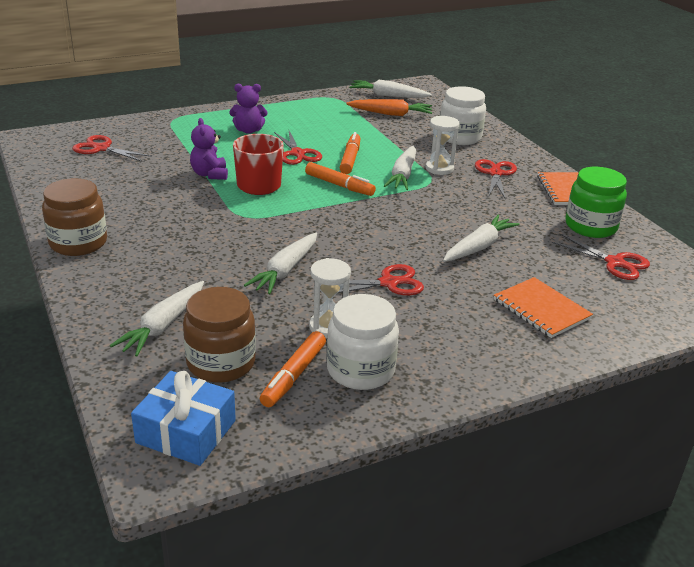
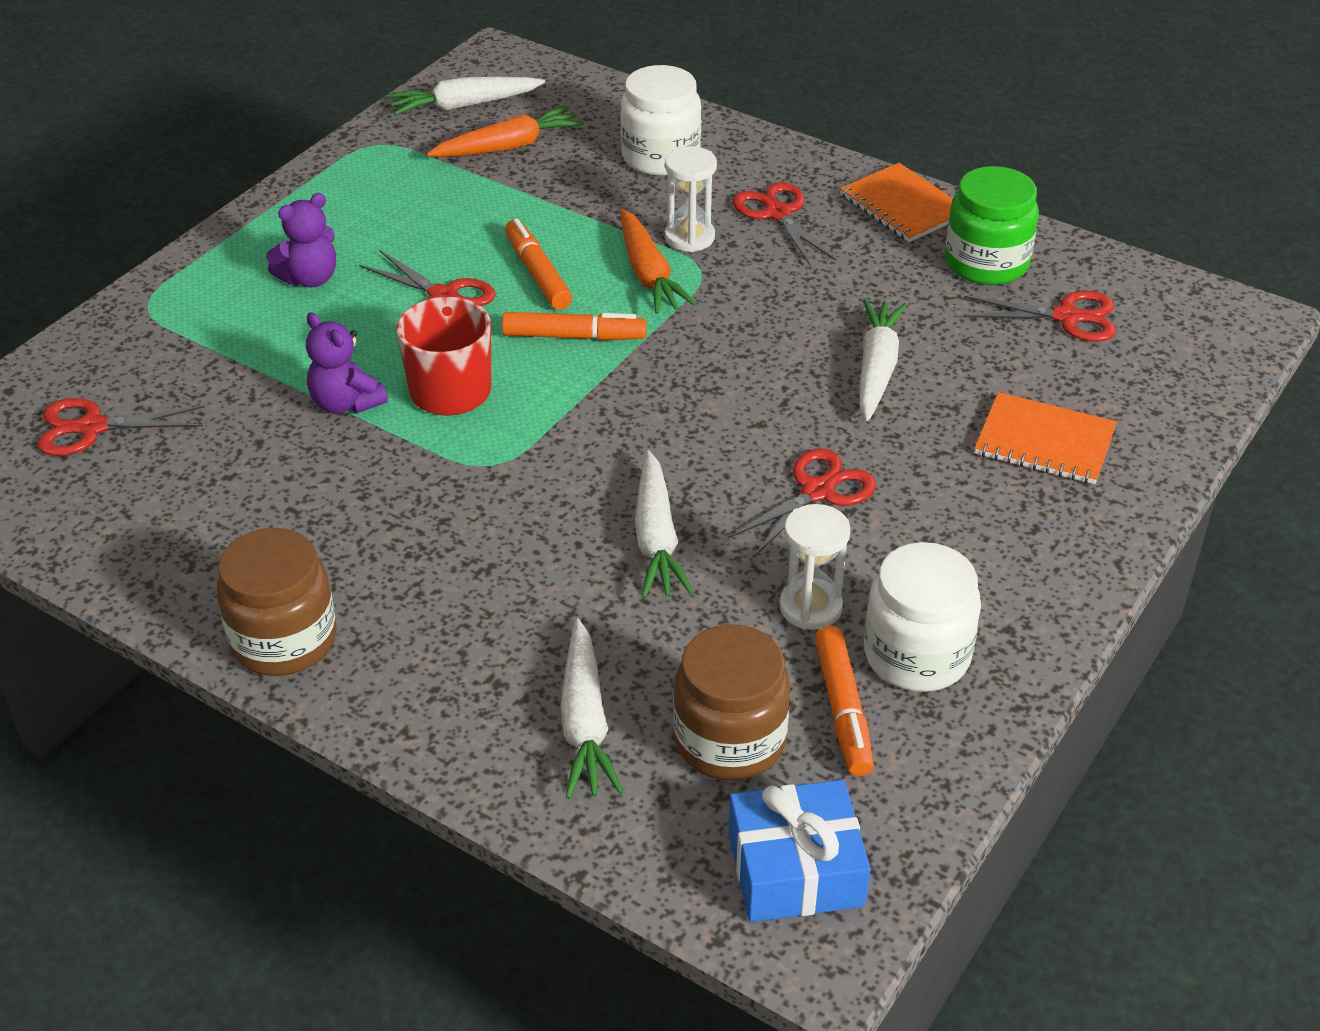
camera: 30 degrees left, 10 degrees up
white carrot [384,146,416,190] -> orange carrot [620,209,697,314]

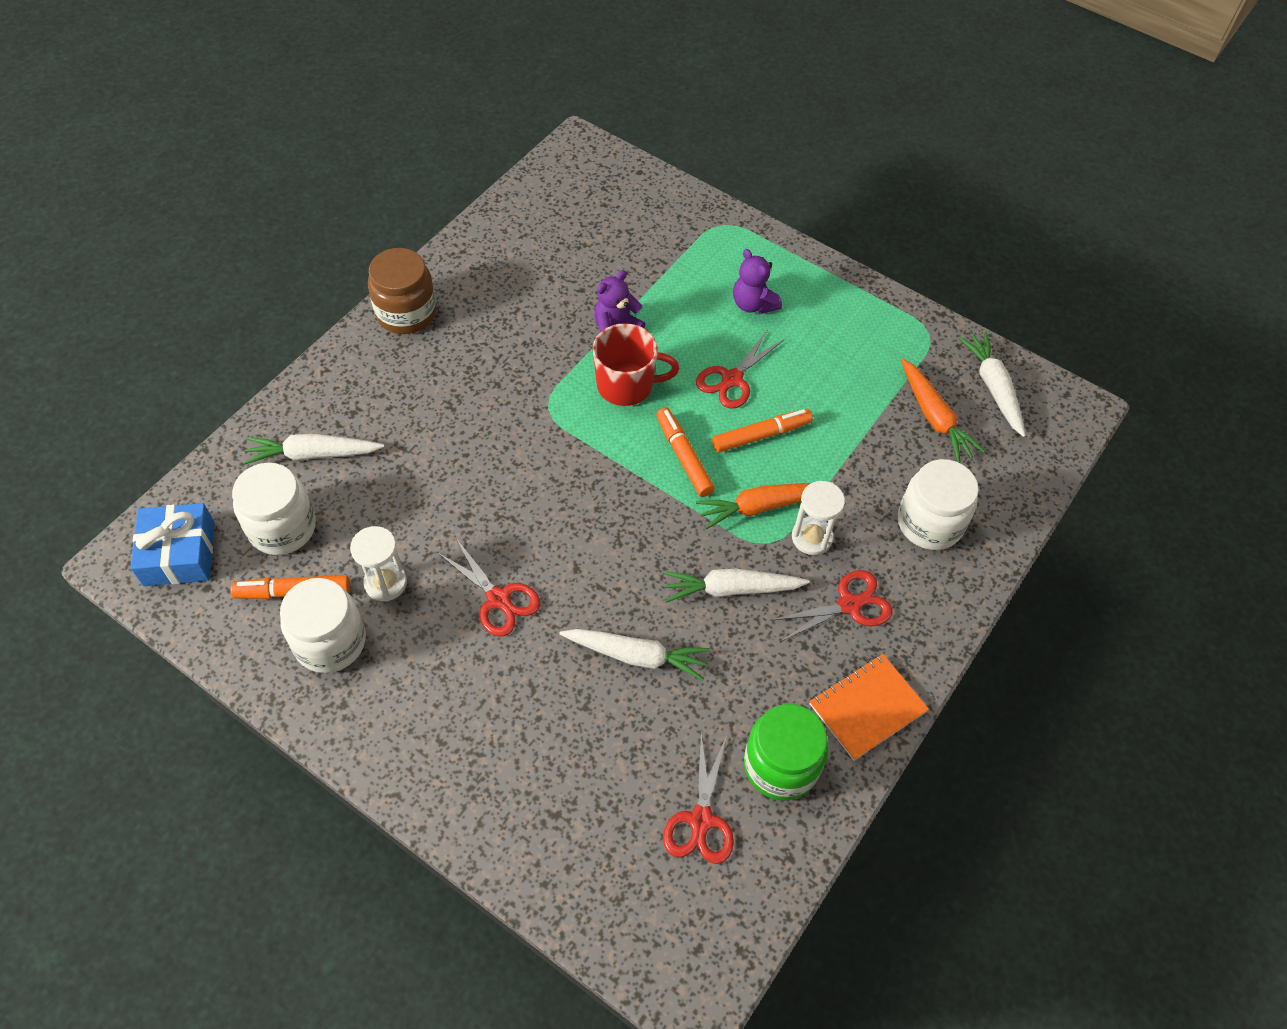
camera: 90 degrees right, 15 degrees up
red scissors [38,398,205,456] -> none
orange marker [502,312,647,341] -> orange marker turned 150 degrees clockwise [656,408,715,497]
white carrot [635,450,694,598] -> white carrot moved to [663,569,810,603]
brown jar [673,624,790,781] -> white jar [232,463,316,555]
orange notebook [975,392,1117,484] -> none

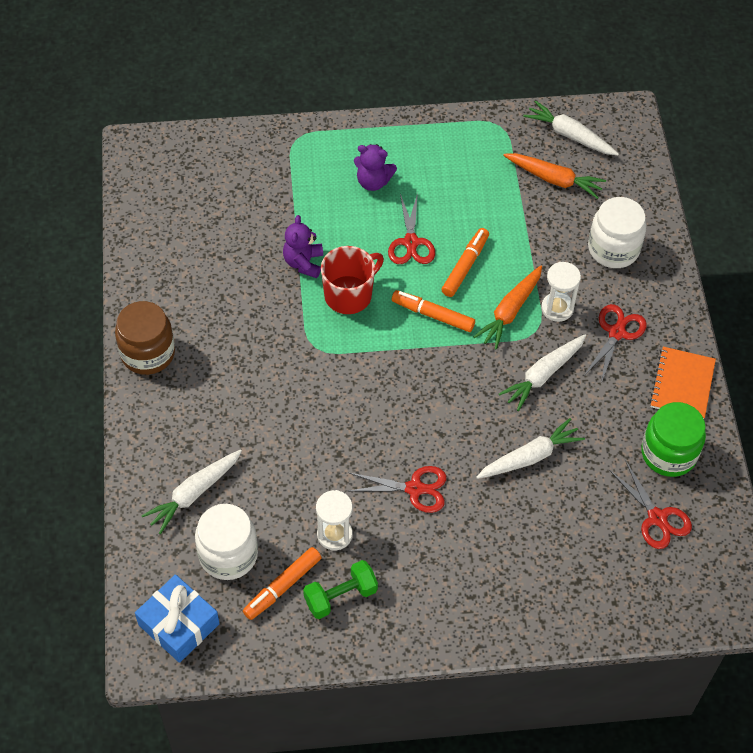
camera: 40 degrees left, 0 degrees up
white jar [280,578,366,673] -> green dumbbell [303,560,378,619]

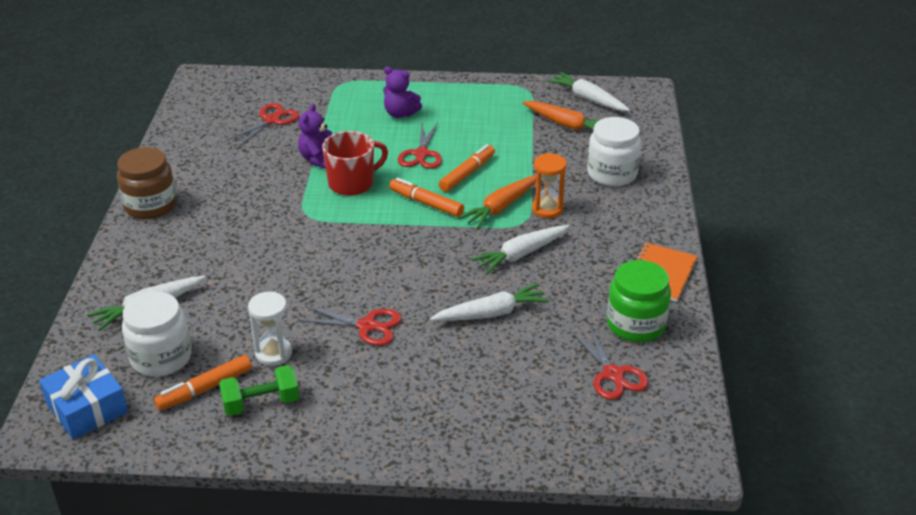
camera: 10 degrees right, 20 degrees down
white hourglass [541,262,581,322] -> orange hourglass [532,153,567,218]
red scissors [584,304,647,383] -> red scissors moved to [226,103,299,147]

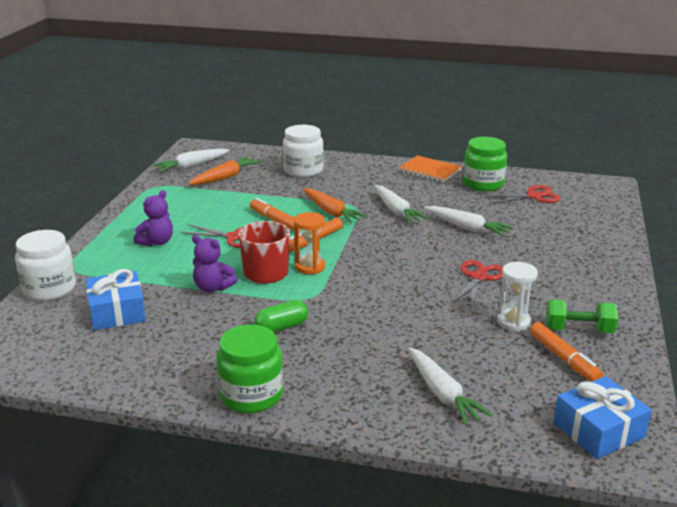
camera: 80 degrees left, 10 degrees down
brown jar [117,147,177,219] -> green jar [217,324,283,413]
white jar [122,292,192,377] -> white jar moved to [15,230,76,301]
green dumbbell [219,365,299,416] -> green dumbbell turned 75 degrees counterclockwise [546,299,618,333]
red scissors [226,103,299,147] -> blue gift [86,269,146,330]
white carrot [430,283,549,321] -> white carrot turned 135 degrees clockwise [424,206,514,237]
orange hourglass [532,153,567,218] -> orange hourglass moved to [294,212,325,274]
none -> green capsule [254,300,308,332]

